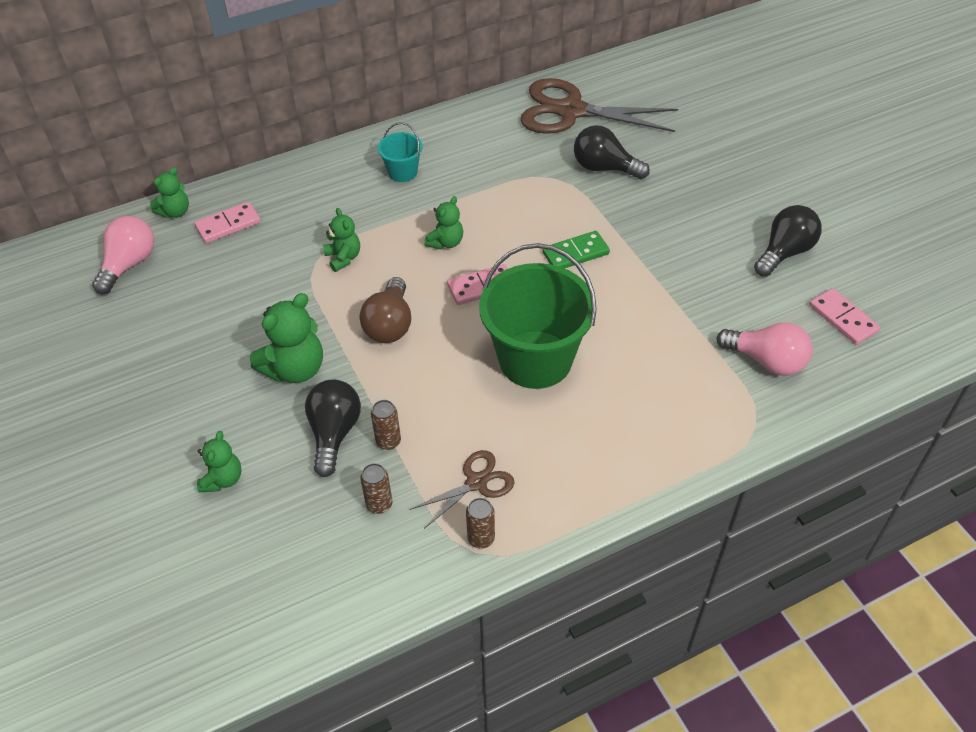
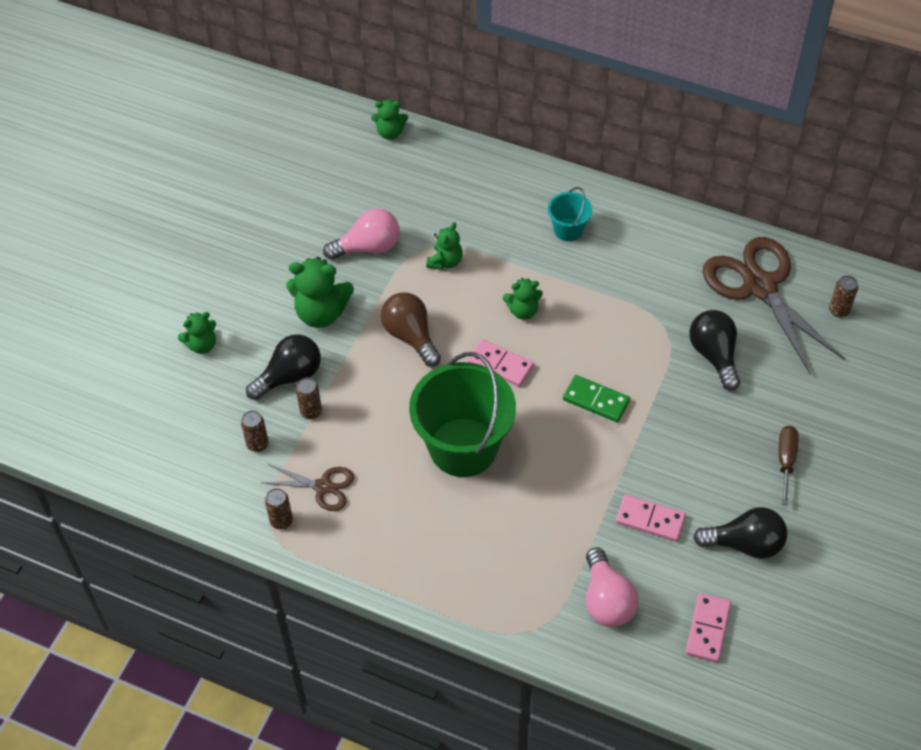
camera: 50 degrees right, 5 degrees up
pink light bulb [92,216,154,294] -> pink light bulb moved to [323,208,400,260]
pink domino [195,202,261,243] -> pink domino moved to [616,494,686,542]
brown light bulb [359,277,411,343] -> brown light bulb turned 90 degrees clockwise [381,292,441,367]
none -> brown screwdriver [779,426,798,505]
none -> brown can [829,275,858,317]

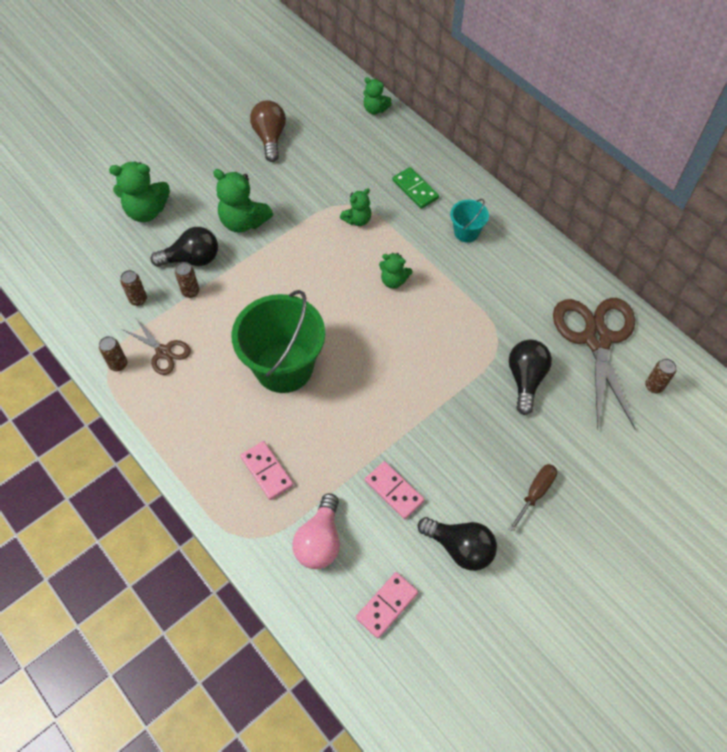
camera: 25 degrees right, 5 degrees up
green teddy bear [178,312,216,354] -> green teddy bear [109,161,170,222], size x1.68
pink light bulb [323,208,400,260] -> none
brown light bulb [381,292,441,367] -> brown light bulb moved to [250,100,286,162]
pink domino [468,339,534,387] -> pink domino moved to [240,441,293,500]
green domino [563,375,630,422] -> green domino moved to [393,167,439,209]

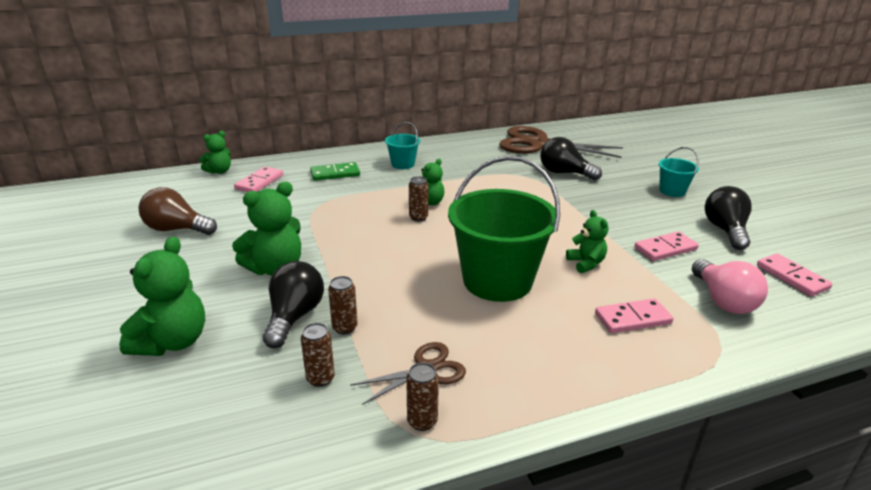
camera: 70 degrees left, 30 degrees down
pink light bulb [292,493,340,569] -> pink light bulb turned 45 degrees clockwise [692,259,768,314]
green teddy bear [340,188,372,226] -> green teddy bear moved to [566,210,608,273]
black light bulb [418,517,497,571] -> black light bulb turned 45 degrees counterclockwise [705,186,752,250]
brown screwdriver [509,464,557,532] -> turquoise bucket [659,147,699,197]
brown can [645,358,676,393] -> brown can moved to [409,176,428,222]
none -> pink domino [234,166,283,192]

